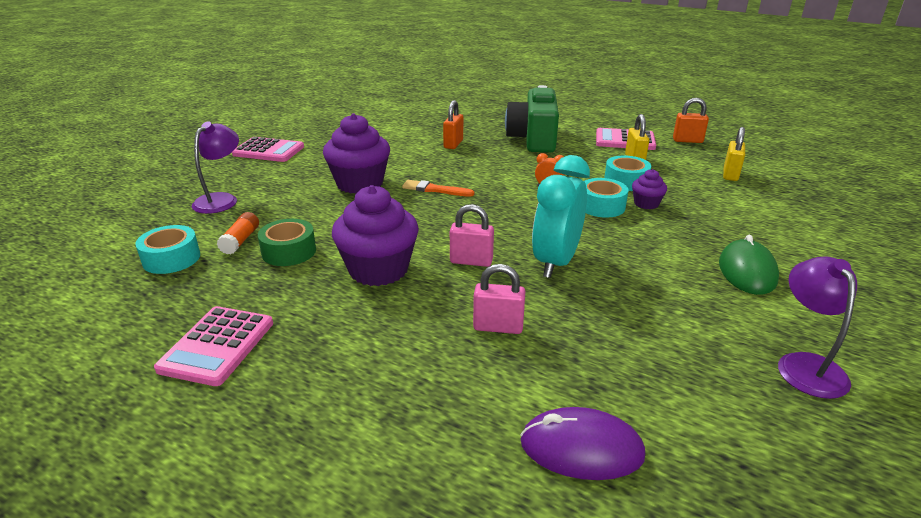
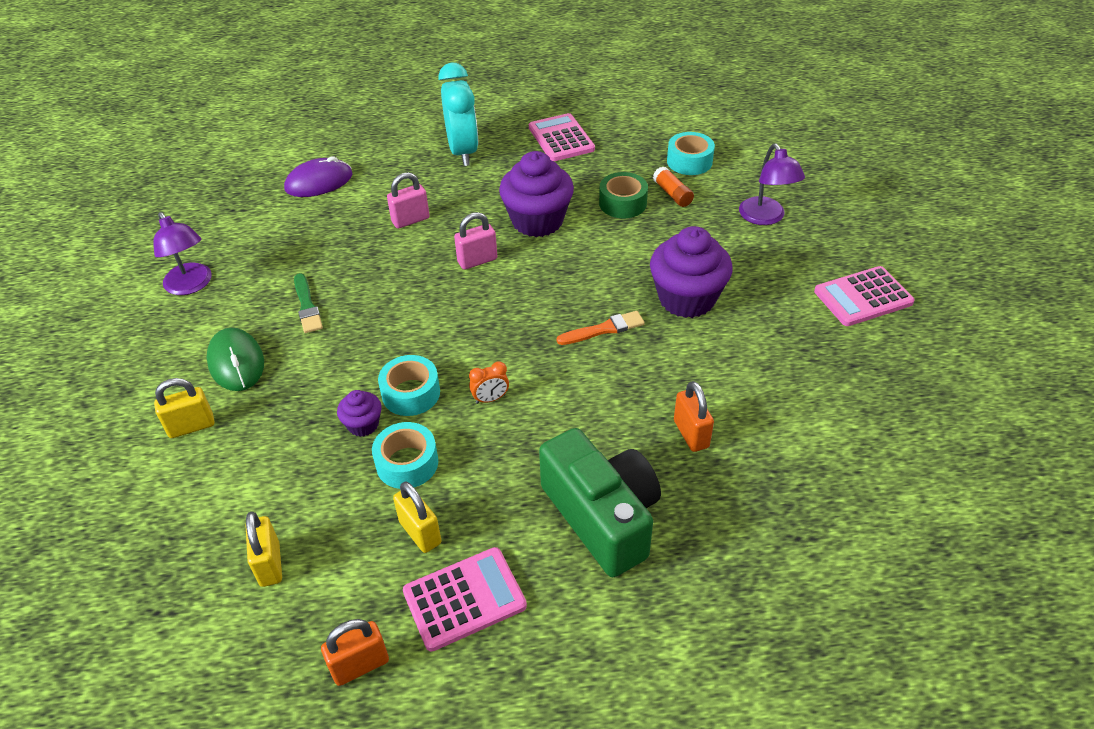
camera: 145 degrees right, 15 degrees up
turquoise clock [532,155,590,278] -> turquoise clock moved to [438,62,478,166]
none -> yellow padlock [154,378,215,438]
none -> green brush [294,273,323,333]

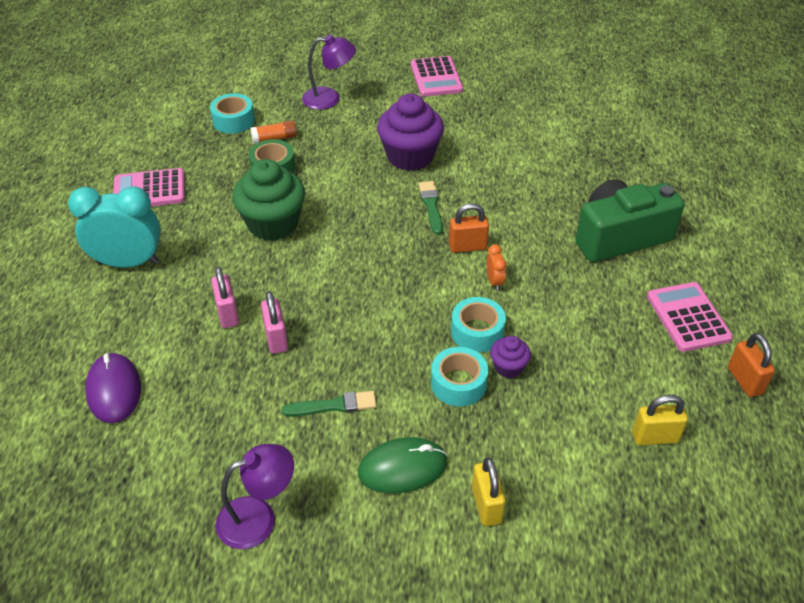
camera: 80 degrees left, 0 degrees up
turquoise tape [372,422,438,489] -> turquoise tape moved to [431,347,488,407]
yellow padlock [393,481,442,553] -> none
pink padlock [454,212,497,270] -> pink padlock moved to [261,291,288,354]
purple cupcake [499,151,574,237] -> green cupcake [232,159,305,241]
orange brush [557,311,645,345] -> green brush [418,181,443,235]
orange padlock [674,381,714,452] -> orange padlock moved to [449,203,489,253]

